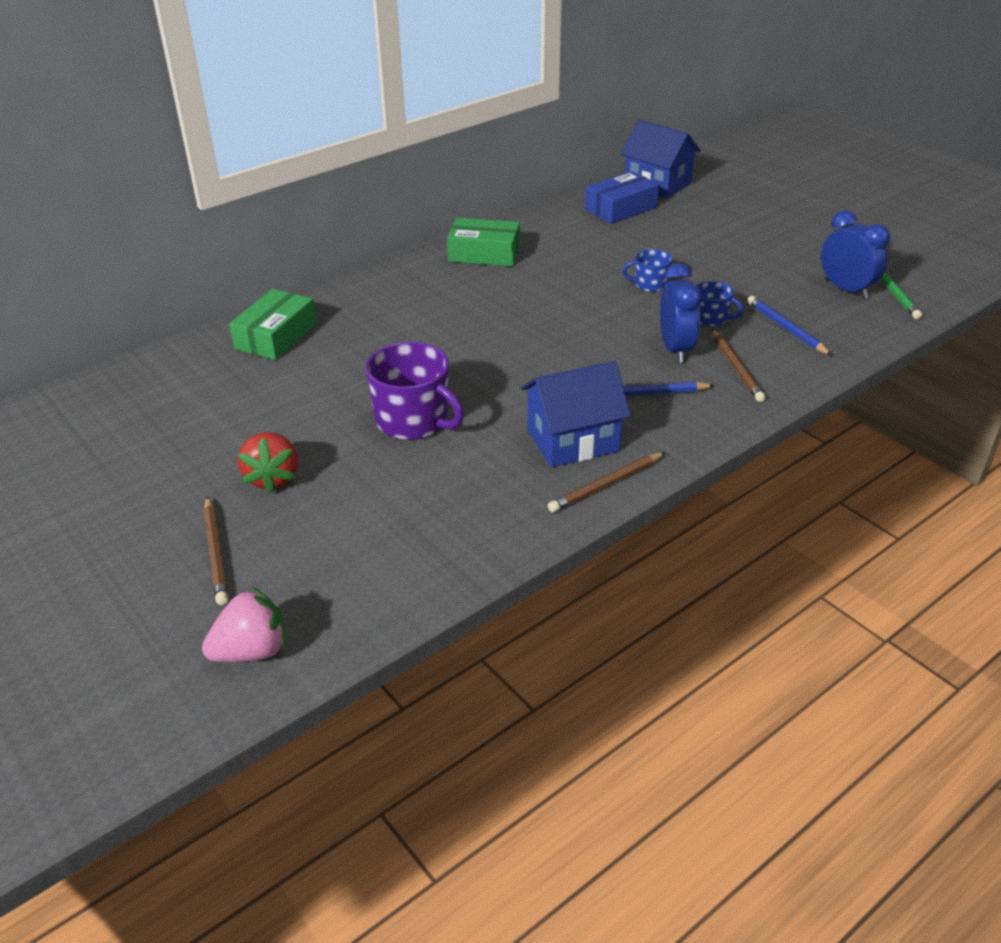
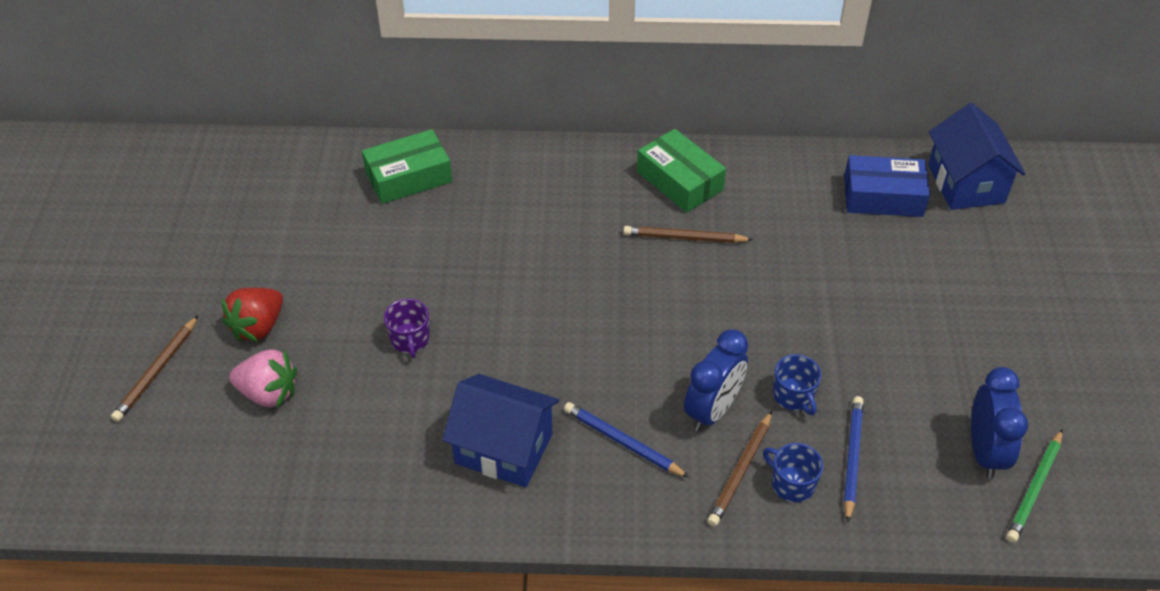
camera: 40 degrees right, 10 degrees up
pink strawberry [202,587,286,662] -> pink strawberry moved to [229,349,297,408]
purple mug [365,342,464,440] -> purple mug [384,299,430,358], size x0.54
brown pencil [548,452,665,513] -> brown pencil moved to [623,226,754,243]
blue mug [622,249,672,292] -> blue mug moved to [763,443,823,503]

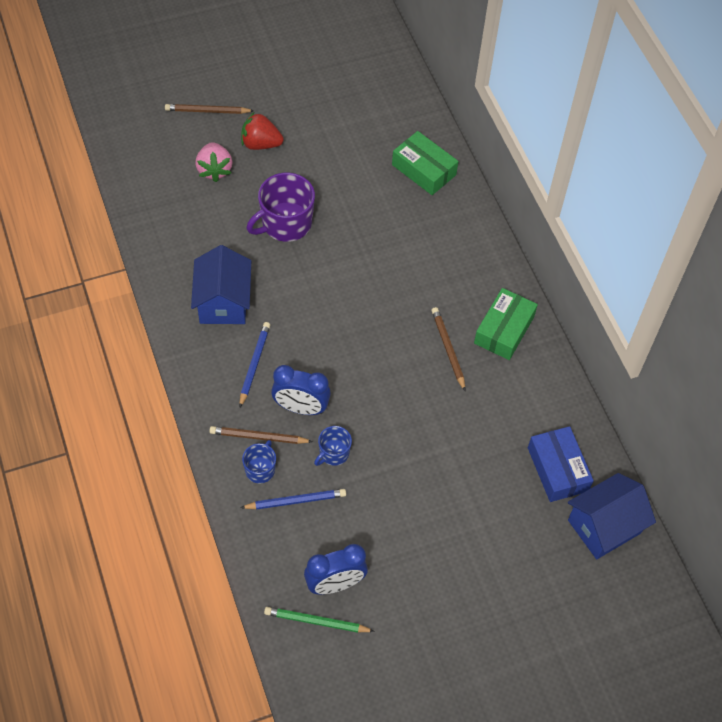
camera: 65 degrees right, 10 degrees up
purple mug [384,299,430,358] -> purple mug [246,173,315,242], size x1.86

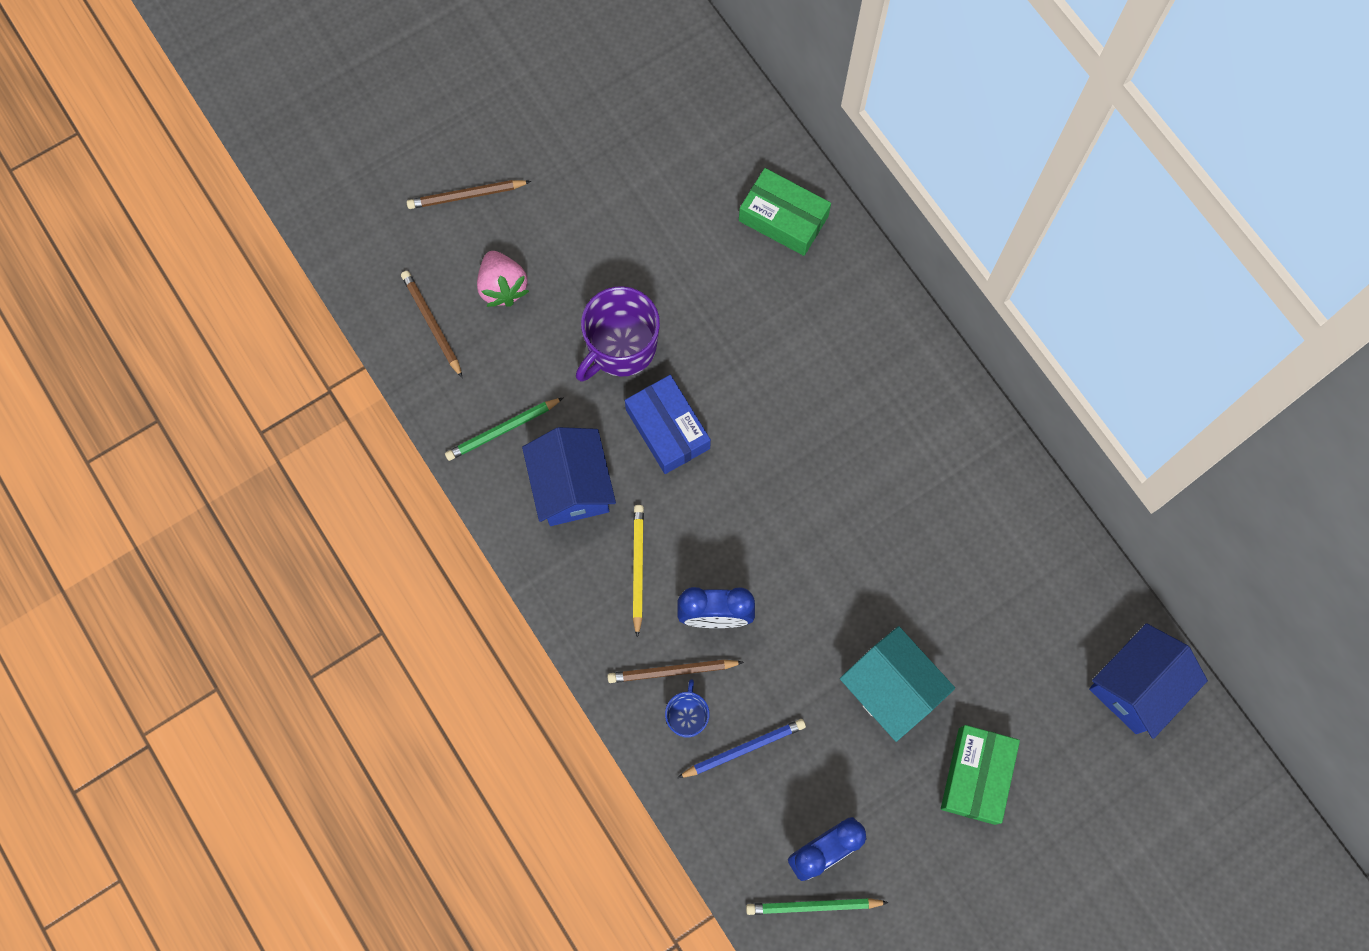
camera: 10 degrees left, 15 degrees up
blue pencil [239,322,270,407] -> yellow pencil [633,505,644,638]
red strawberry [241,112,284,150] -> none
blue mug [314,426,352,466] -> none
brown pencil [431,307,465,391] -> brown pencil moved to [401,271,463,378]
green box [474,288,538,360] -> green box moved to [941,725,1020,825]
blue box [528,426,594,502] -> blue box moved to [625,375,711,474]
none -> green pencil [445,397,564,461]
none -> turquoise house [840,626,955,742]

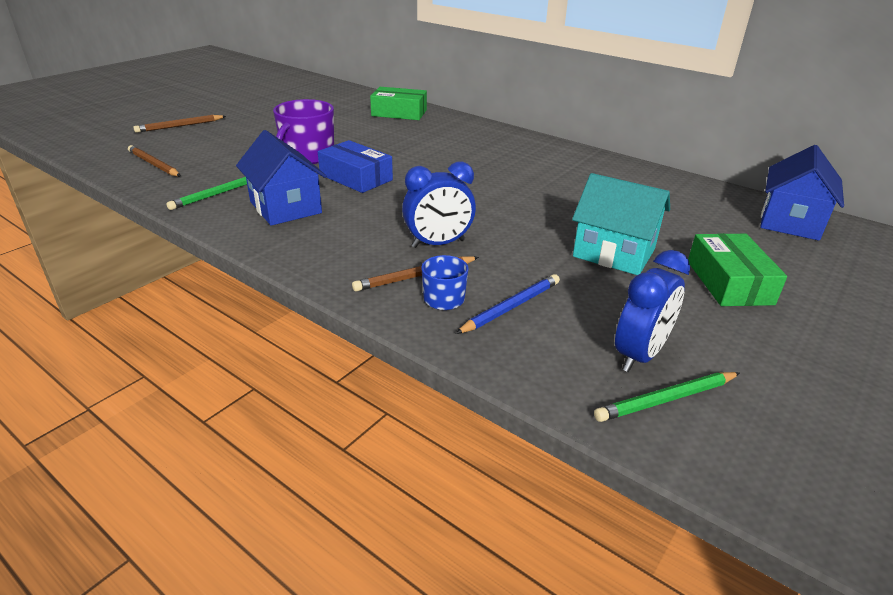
camera: 20 degrees left, 40 degrees down
pink strawberry [477,251,529,307] -> none
yellow pencil [633,505,644,638] -> none

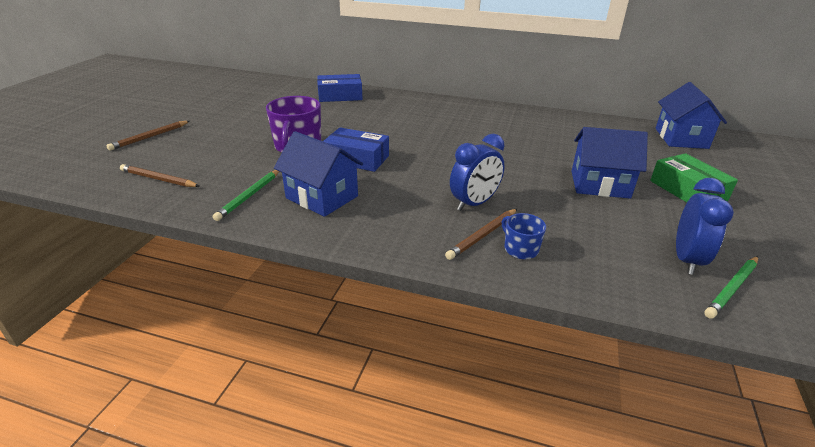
camera: 20 degrees left, 0 degrees up
green box [370,87,427,120] -> blue box [317,74,363,102]
blue pencil [455,274,560,334] -> none
turquoise house [572,173,670,275] -> blue house [571,127,648,199]

